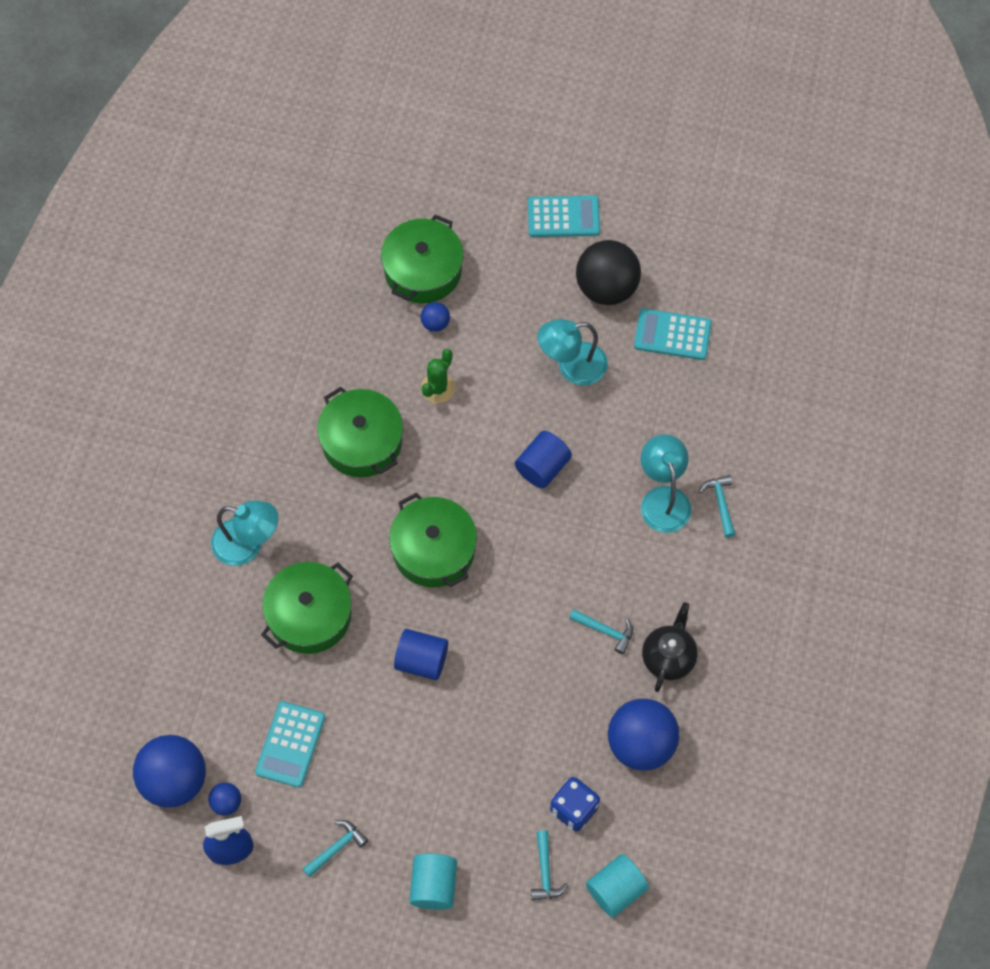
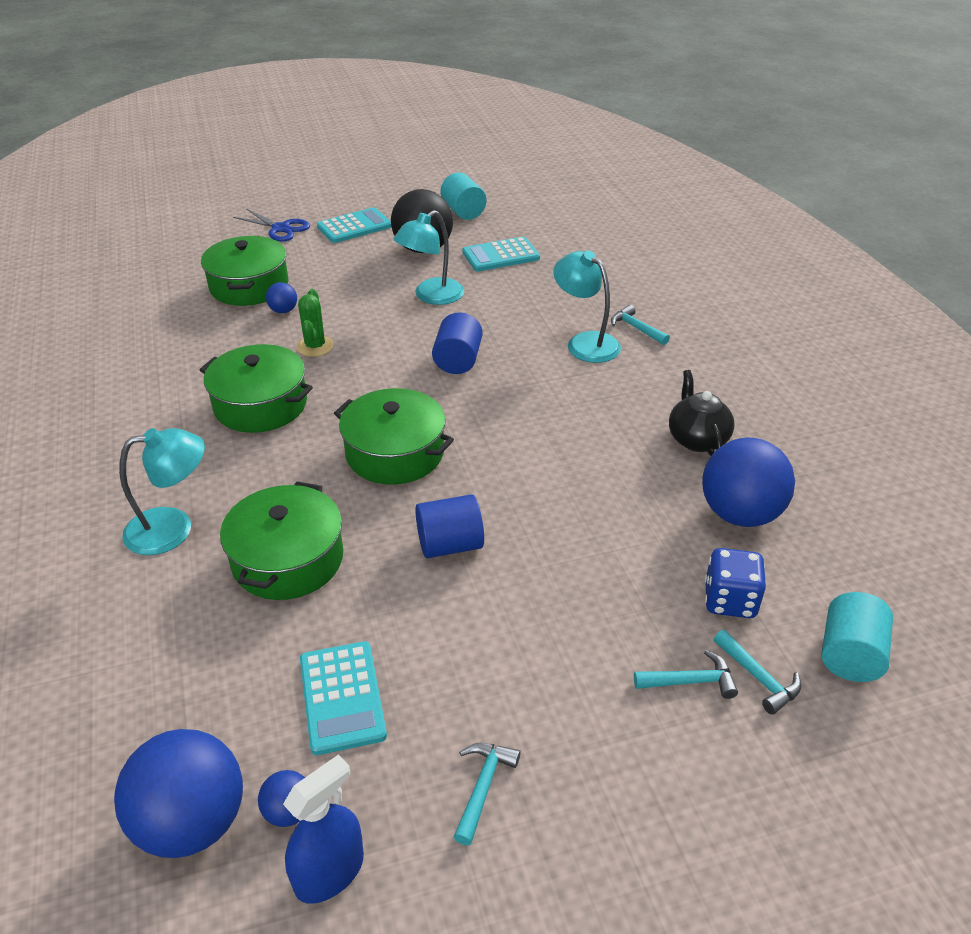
camera: 30 degrees left, 25 degrees down
turquoise cylinder [409,854,457,910] -> turquoise cylinder moved to [440,172,486,220]
turquoise hammer [569,609,633,654] -> turquoise hammer moved to [634,650,738,699]
none -> blue scissors [233,208,310,242]

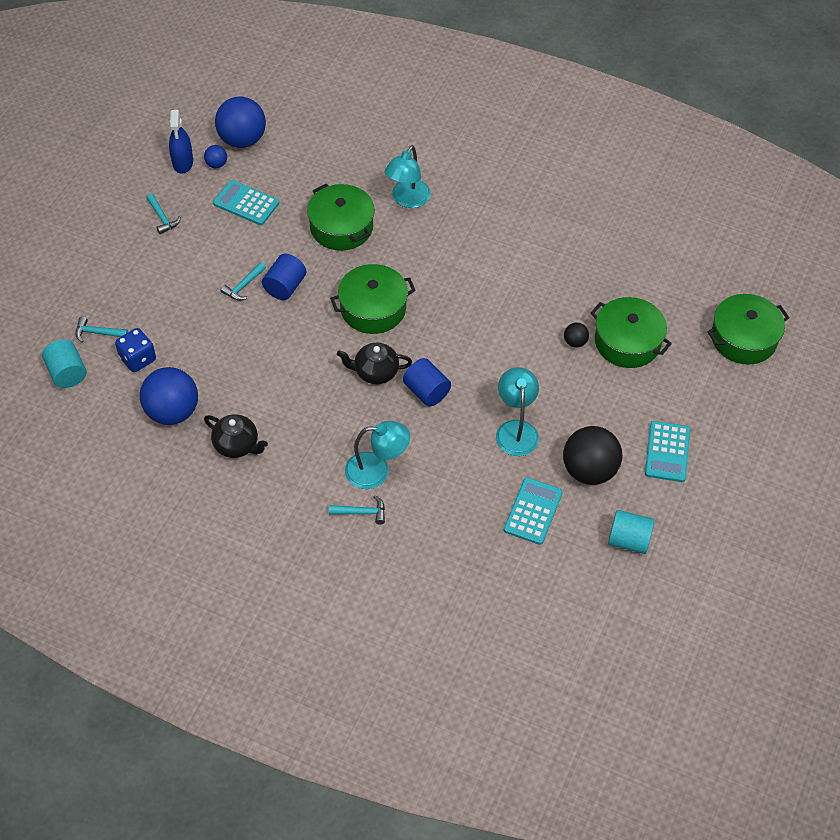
camera: 130 degrees right, 15 degrees up
green pot [200,344,313,433] -> green pot moved to [707,294,790,365]
blue scissors [233,208,310,242] -> none
blue ball [266,282,297,313] -> black ball [564,322,589,348]
green cactus [297,289,334,357] -> none
turquoise hammer [634,650,738,699] -> turquoise hammer moved to [221,262,266,301]
none -> black teapot [337,343,412,384]

